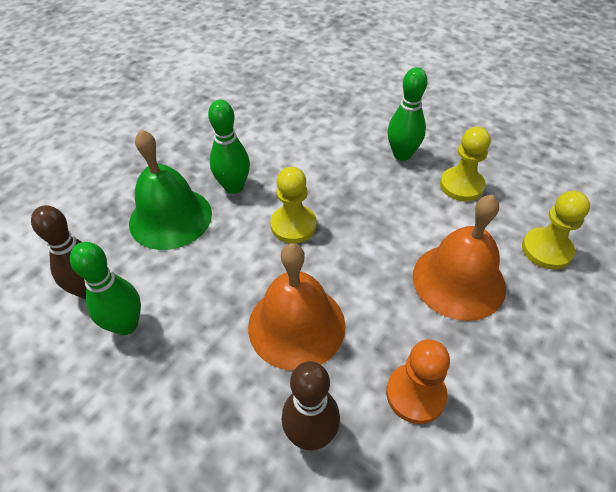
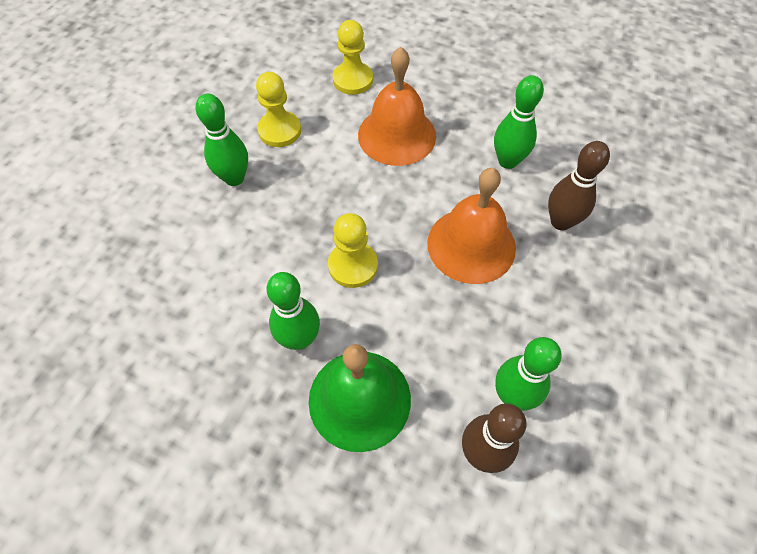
camera: 100 degrees left, 10 degrees up
orange pawn [386,339,450,424] -> green bowling pin [494,75,544,169]

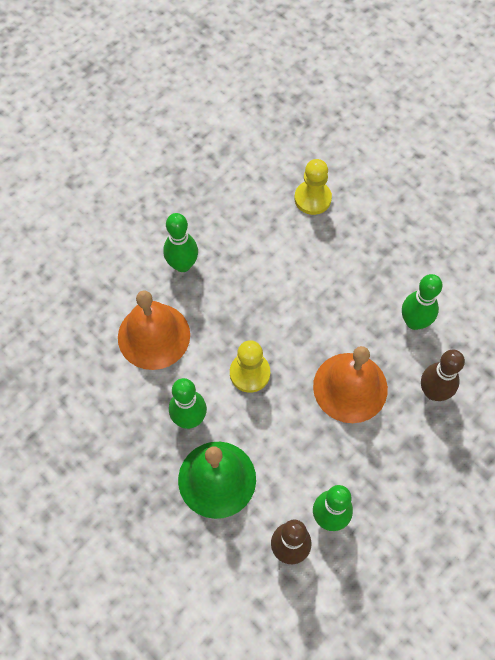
camera: 20 degrees right, 5 degrees up
yellow pawn [256,72,301,147] -> none
orange bell [358,47,436,166] -> orange bell moved to [118,291,190,370]

